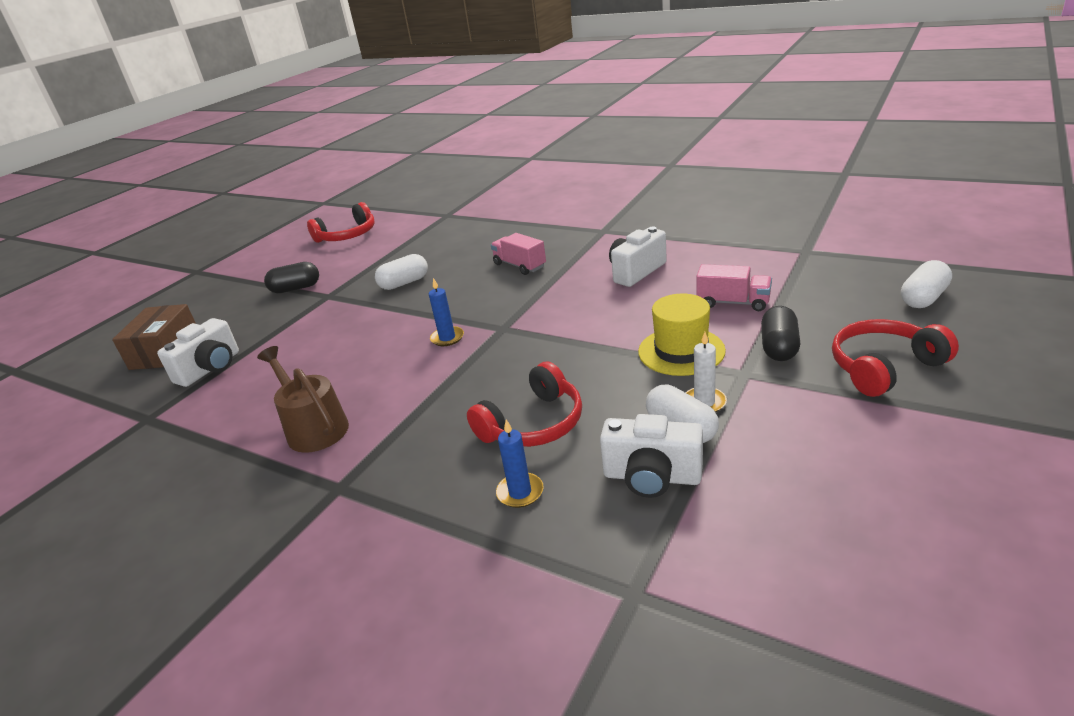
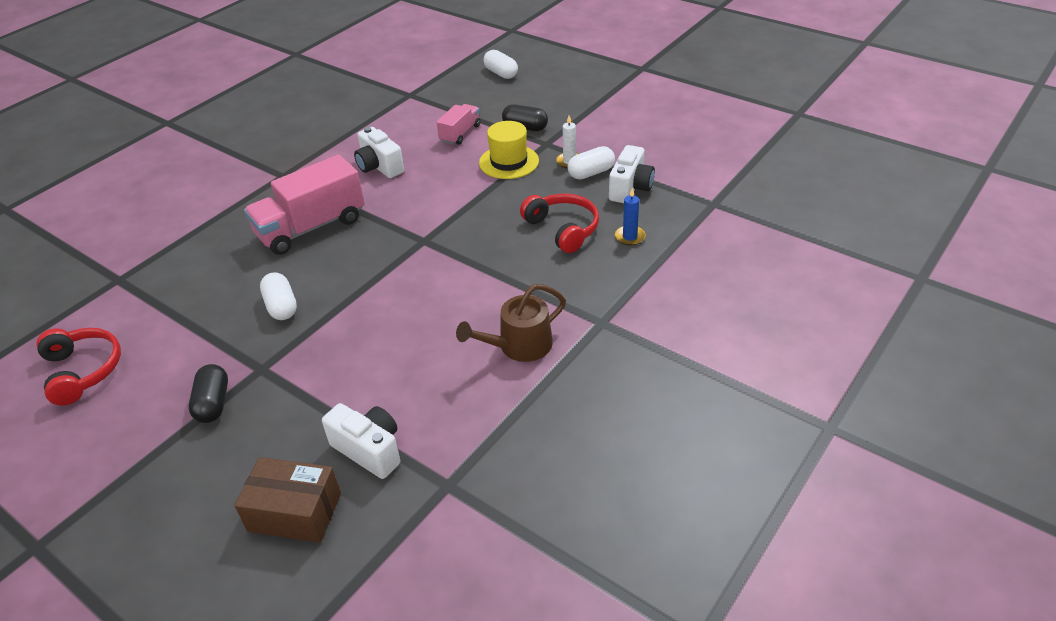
camera: 85 degrees left, 10 degrees up
blue candle [429,278,464,346] -> none
pink truck [491,233,546,275] -> pink truck [244,155,365,255], size x1.86
red headphones [832,319,959,397] -> none

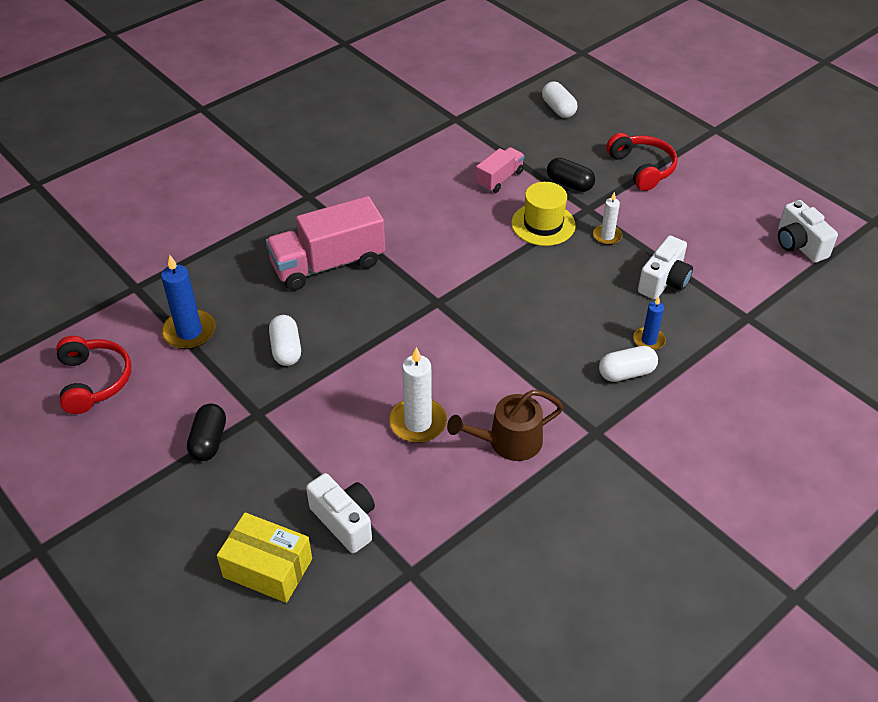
camera: 10 degrees right, 5 degrees up
brown box [234,457,341,543] -> yellow box [217,512,312,603]
white camera [354,127,404,178] -> white camera moved to [778,200,838,263]
red headphones [520,194,599,253] -> red headphones moved to [606,133,678,191]
white capsule [568,146,615,180] -> white capsule moved to [599,346,658,382]
none -> blue candle [161,255,216,349]
none -> white candle [389,347,447,443]

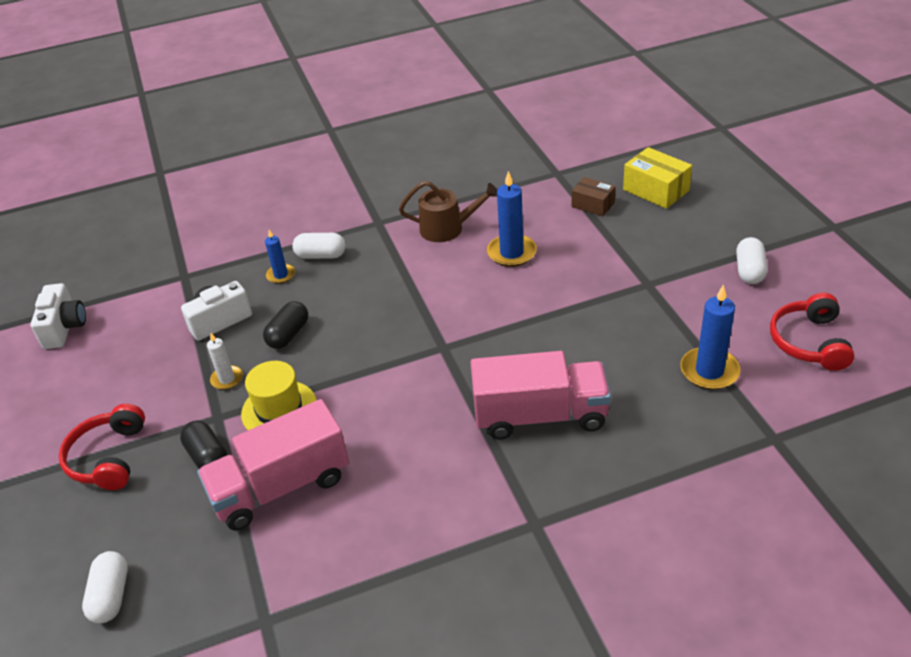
camera: 155 degrees left, 5 degrees down
black capsule [187,403,226,461] -> black capsule moved to [263,301,308,349]
white capsule [269,315,301,366] -> white capsule moved to [736,237,767,284]
white camera [306,473,375,553] -> brown box [572,177,616,216]
white candle [389,347,447,443] -> blue candle [487,171,537,267]
pink truck [475,147,525,193] -> pink truck [197,399,349,531], size x1.86

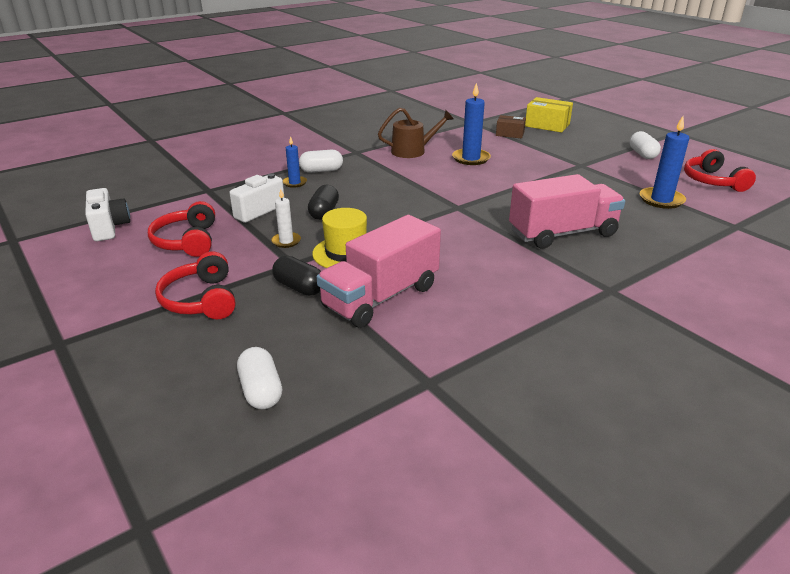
camera: 20 degrees left, 10 degrees down
none -> red headphones [148,201,215,257]

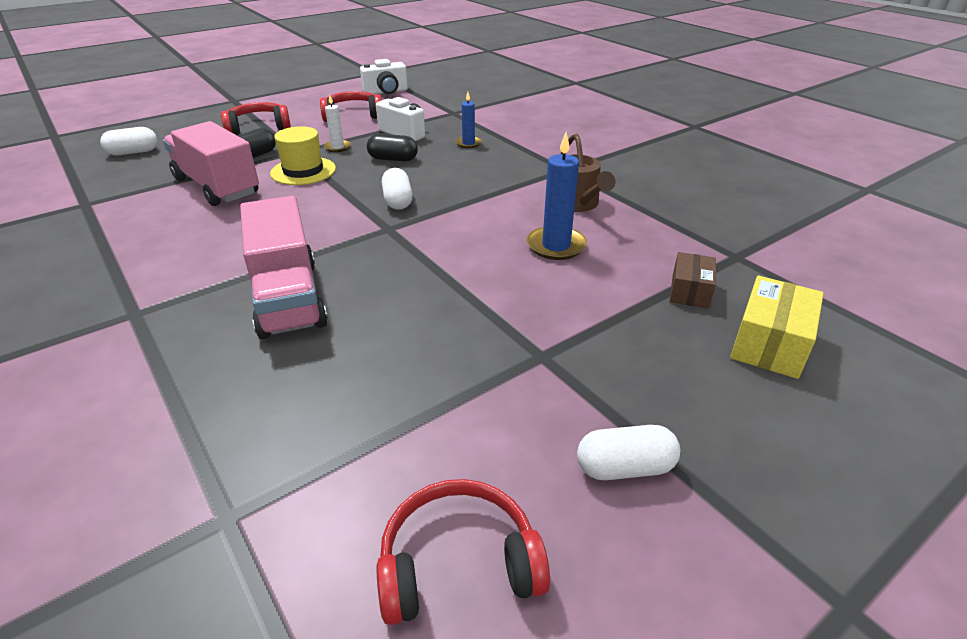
camera: 90 degrees right, 5 degrees up
white capsule [299,150,343,173] -> white capsule moved to [382,168,413,210]
blue candle [640,116,689,209] -> none

